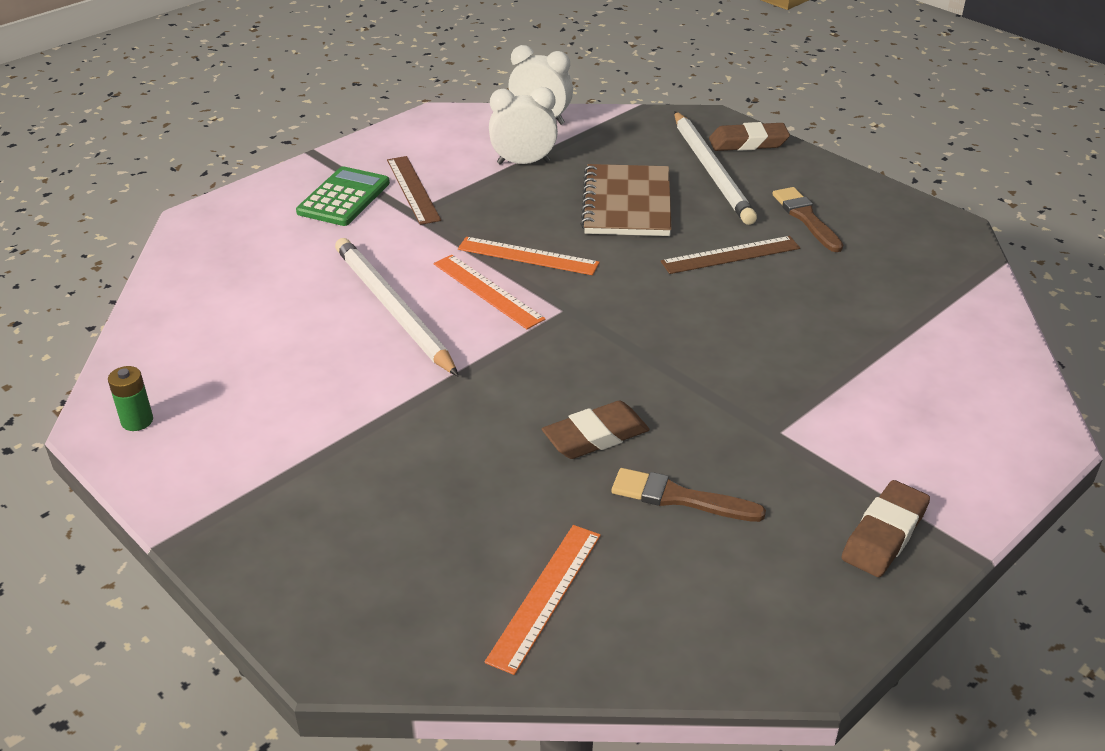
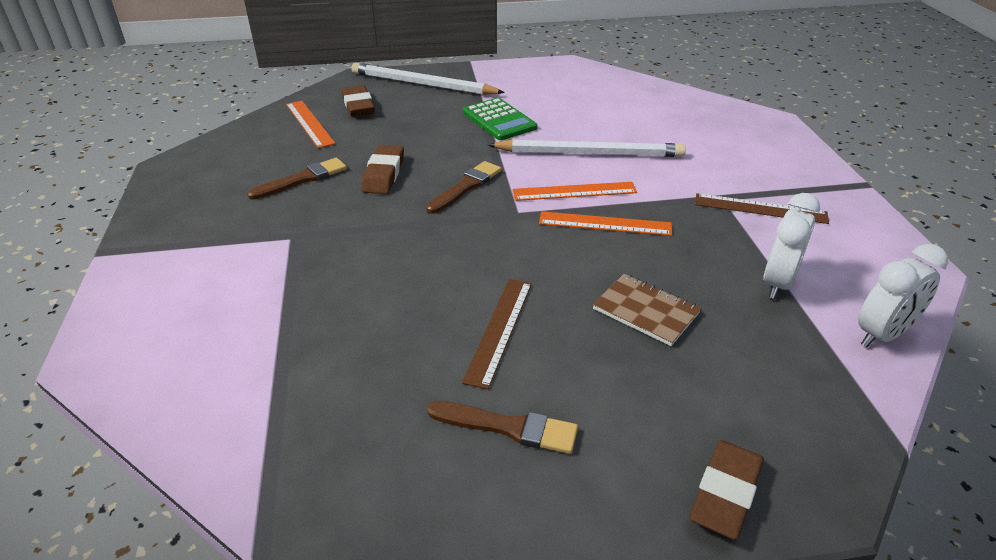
camera: 125 degrees right, 0 degrees up
green battery [108,366,153,431] -> none
green calculator [296,166,390,226] -> green calculator moved to [463,98,537,140]
orange ruler [458,237,600,275] -> orange ruler turned 45 degrees clockwise [539,211,672,236]
brown notebook [581,164,672,236] -> brown notebook [593,274,701,346], size x0.65
white pencil [674,111,757,225] -> white pencil moved to [351,63,505,95]
brown eraser [841,480,930,577] -> brown eraser moved to [342,85,375,116]
none -> brown brush [426,161,501,213]

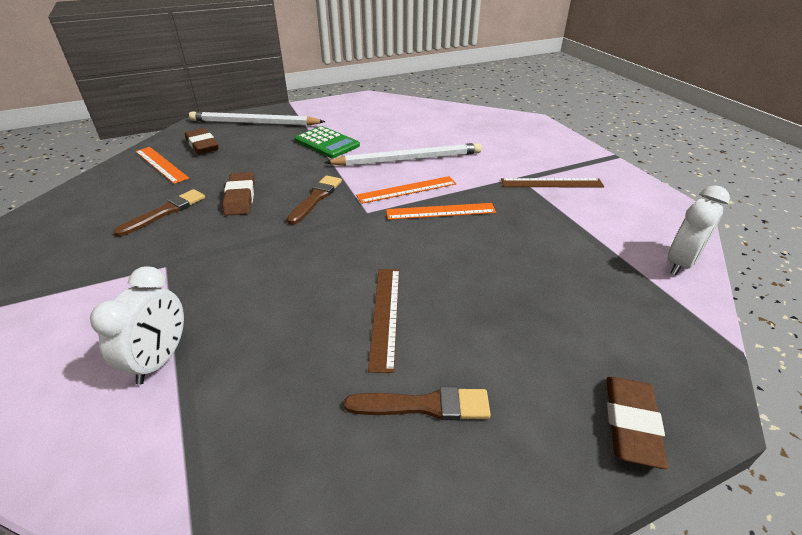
camera: 15 degrees left, 0 degrees up
brown notebook [593,274,701,346] -> none
white clock [763,193,820,299] -> white clock moved to [90,266,184,385]

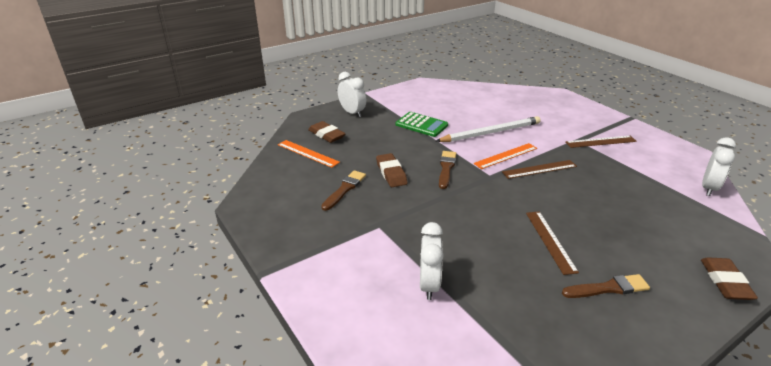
camera: 10 degrees left, 5 degrees down
white pencil [189,112,325,126] -> white clock [338,72,366,117]
orange ruler [386,203,496,220] -> brown ruler [502,160,577,179]

